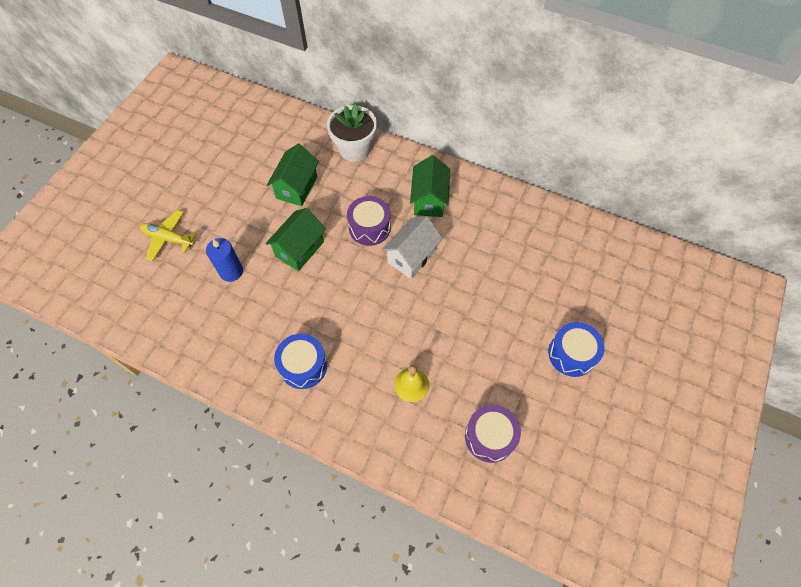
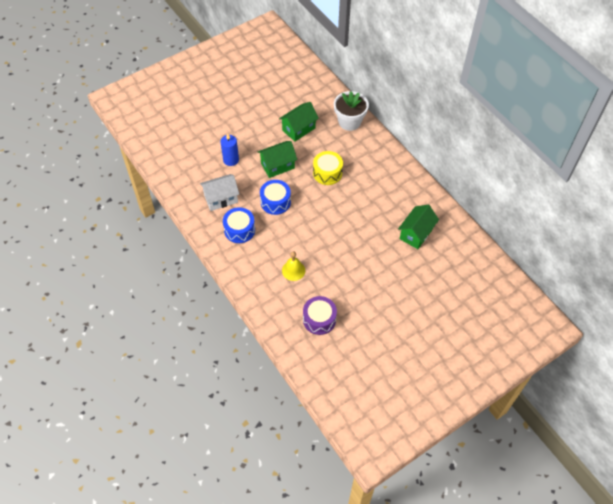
camera: 30 degrees right, 5 degrees down
yellow plane [140,210,197,261] -> none
purple drum [347,196,391,246] -> yellow drum [313,151,343,185]
white house [382,216,443,279] -> white house moved to [200,174,239,211]
green house [410,155,450,217] -> green house moved to [398,205,439,249]
blue drum [548,322,605,377] -> blue drum moved to [260,180,291,215]

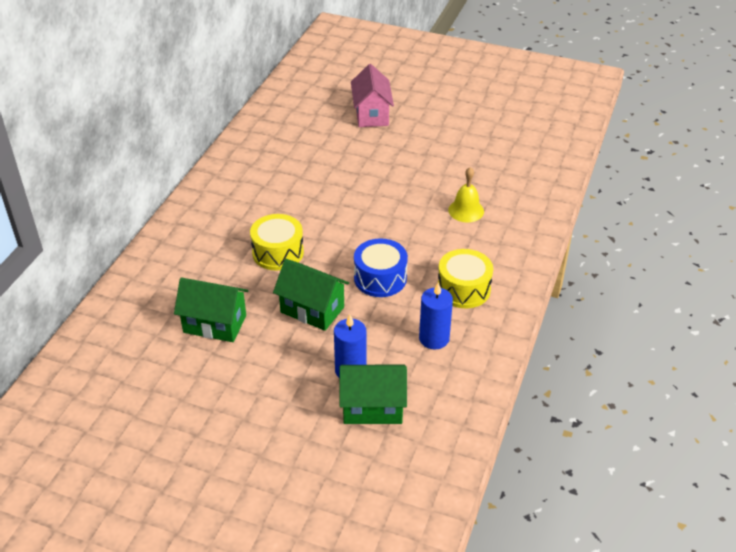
camera: 125 degrees left, 15 degrees down
white house [200,174,239,211] -> blue candle [419,282,453,349]
blue drum [223,207,255,243] -> yellow drum [438,249,493,308]
purple drum [303,296,337,335] -> none
white flower pot [334,91,369,131] -> none
green house [398,205,439,249] -> green house moved to [339,365,407,424]
none -> pink house [351,64,394,127]

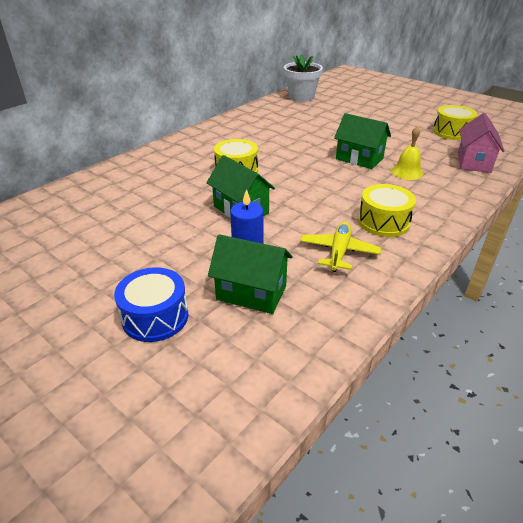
camera: 20 degrees right, 5 degrees down
green house [174,277,248,342] -> green house moved to [334,113,391,169]
pink house [351,64,394,127] -> pink house moved to [458,113,505,173]
blue drum [354,238,408,297] -> blue drum moved to [114,267,188,342]
blue candle [419,282,453,349] -> yellow plane [300,222,381,272]
none -> white flower pot [284,54,323,102]
none -> yellow drum [433,105,478,140]

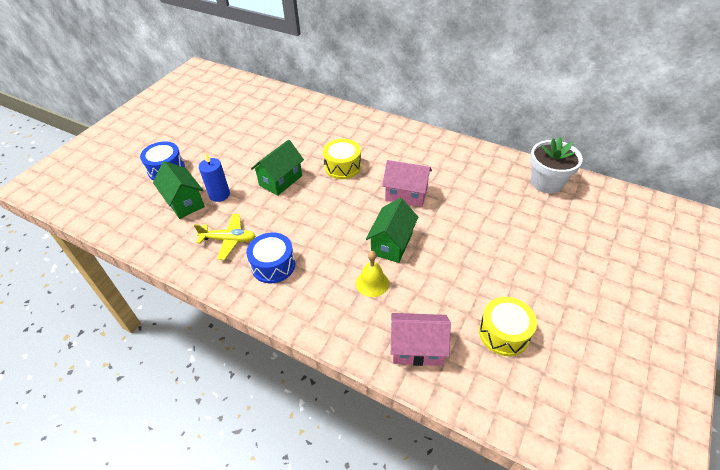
camera: 80 degrees right, 10 degrees up
green house [208,234,293,314] -> green house turned 45 degrees counterclockwise [153,161,205,219]
yellow drum [358,184,416,237] -> blue drum [246,232,295,283]
none -> pink house [382,160,432,207]

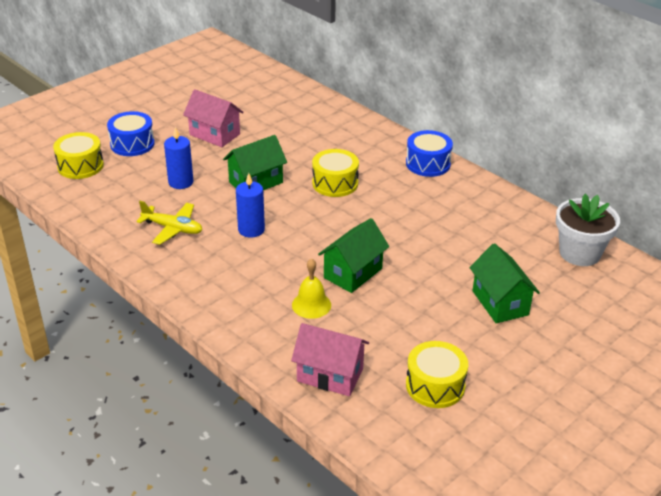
camera: 15 degrees right, 10 degrees down
green house [153,161,205,219] -> green house moved to [469,243,540,323]
blue drum [246,232,295,283] -> blue drum moved to [406,130,453,177]
pink house [382,160,432,207] -> pink house moved to [183,89,244,147]
none -> yellow drum [53,132,104,179]
none -> blue candle [236,173,265,238]

